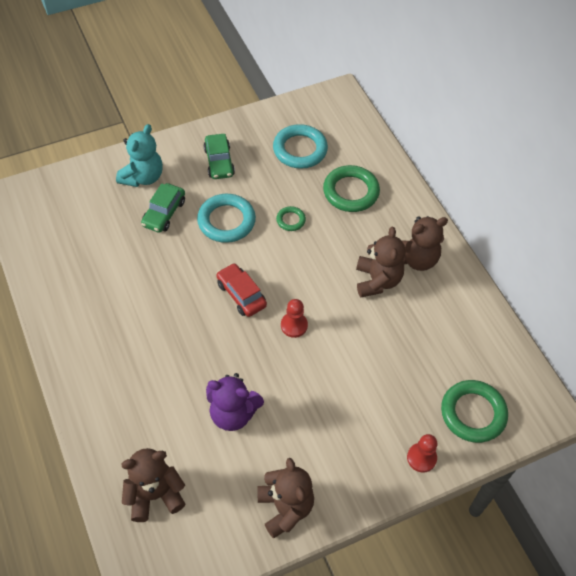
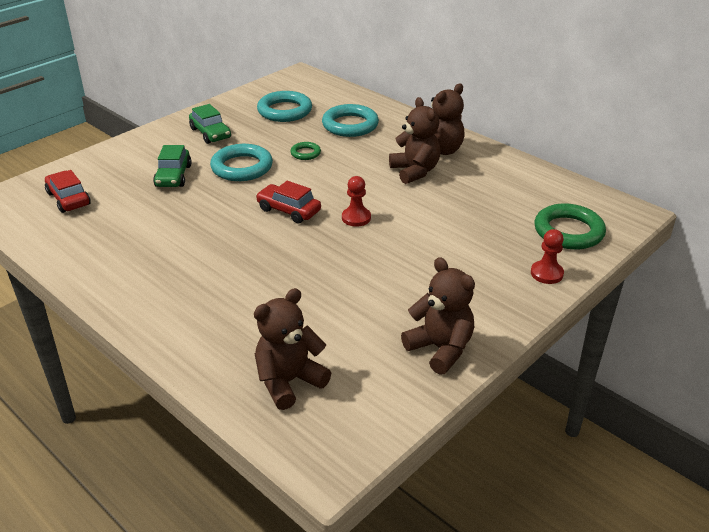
camera: 20 degrees left, 20 degrees down
turquoise teddy bear [116,124,163,187] -> none
purple teddy bear [206,373,264,431] -> none
green ring [323,165,380,212] -> turquoise ring [322,104,379,137]
none -> red car [45,170,91,213]

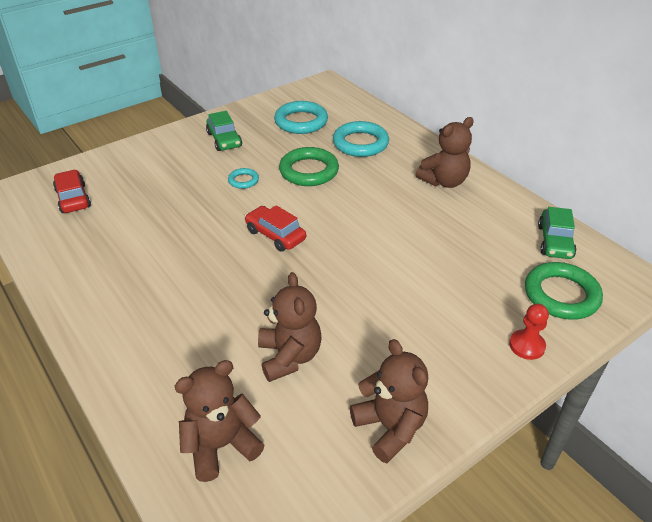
camera: 10 degrees right, 5 degrees up
green car [153,145,192,187] -> green car moved to [538,207,576,259]
turquoise ring [210,144,273,181] -> turquoise ring [228,168,259,189], size x0.51
green ring [290,142,321,160] -> green ring [279,147,339,186], size x1.97
red pawn [342,176,371,227] -> none
brown teddy bear [389,97,441,184] -> brown teddy bear moved to [258,272,321,382]

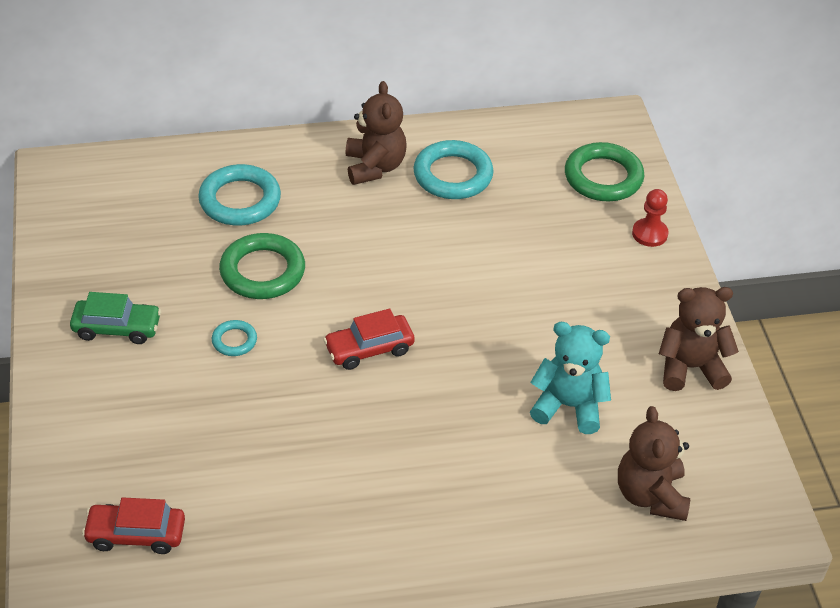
camera: 65 degrees left, 5 degrees up
brown teddy bear [258,272,321,382] -> turquoise teddy bear [530,322,611,434]
turquoise ring [274,101,328,134] -> turquoise ring moved to [413,140,493,199]
green car [538,207,576,259] -> none

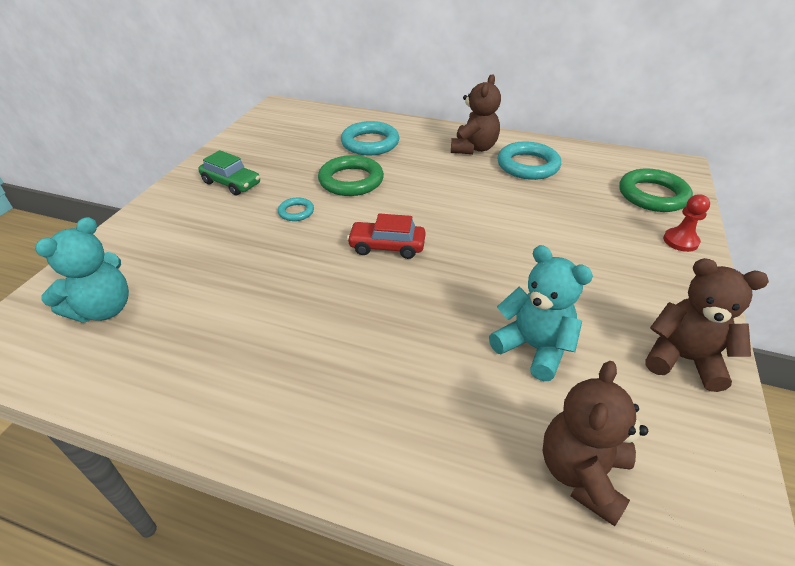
camera: 30 degrees right, 5 degrees down
red car [82,497,185,554] -> turquoise teddy bear [35,217,129,323]

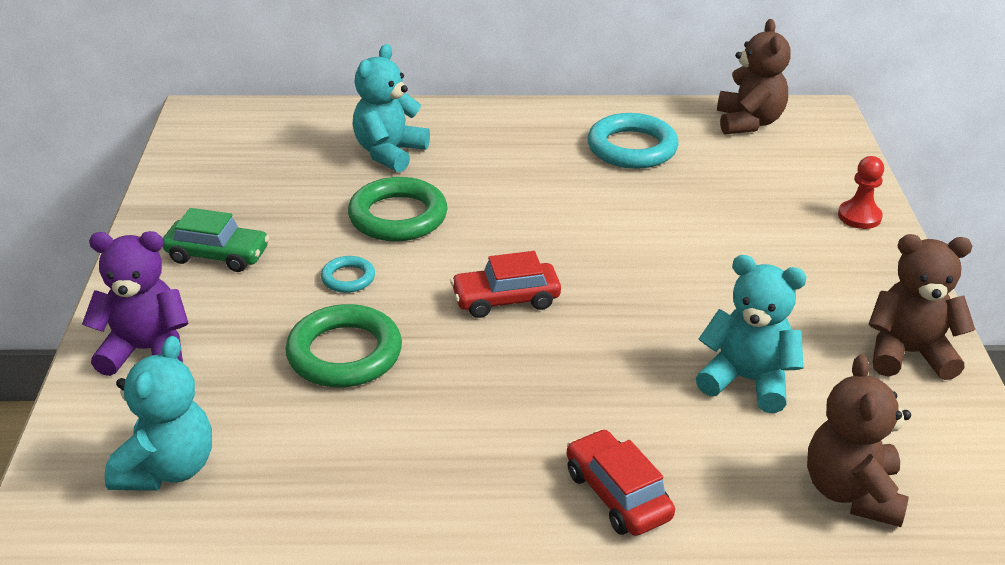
camera: 20 degrees left, 5 degrees down
turquoise ring [341,121,400,155] -> turquoise teddy bear [353,44,430,172]
brown teddy bear [451,74,501,154] -> brown teddy bear moved to [717,19,791,135]
green ring [619,168,693,212] -> green ring moved to [285,304,402,387]
none -> purple teddy bear [82,231,189,376]
none -> red car [567,429,675,536]

